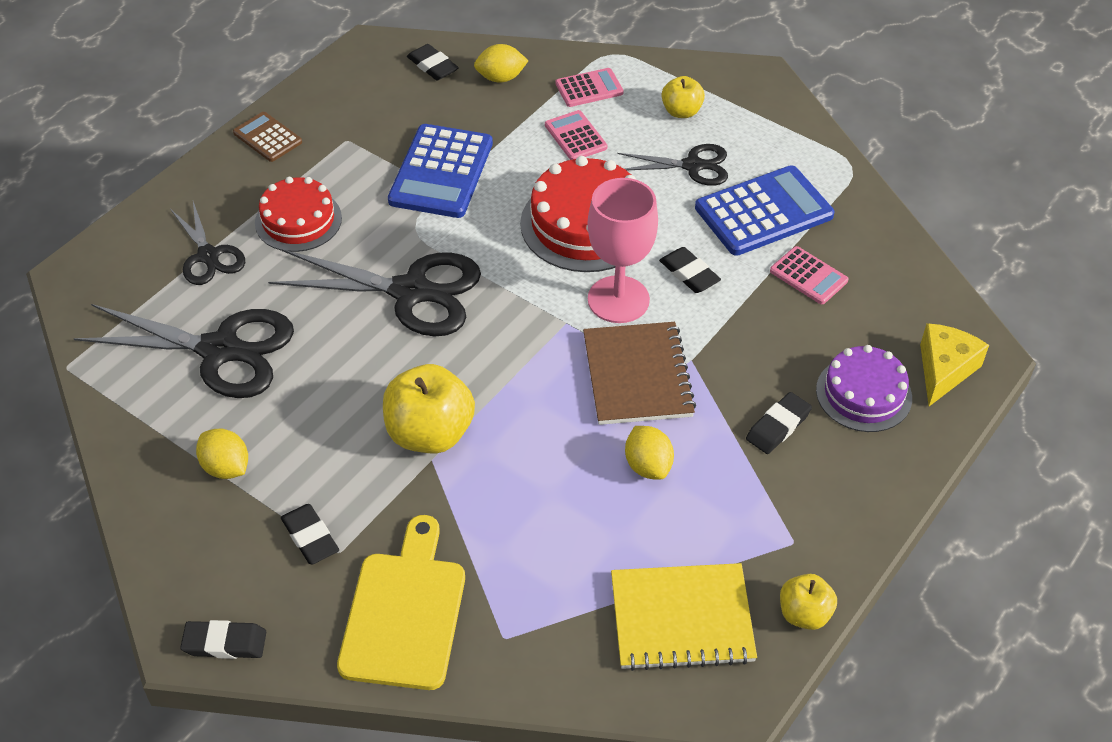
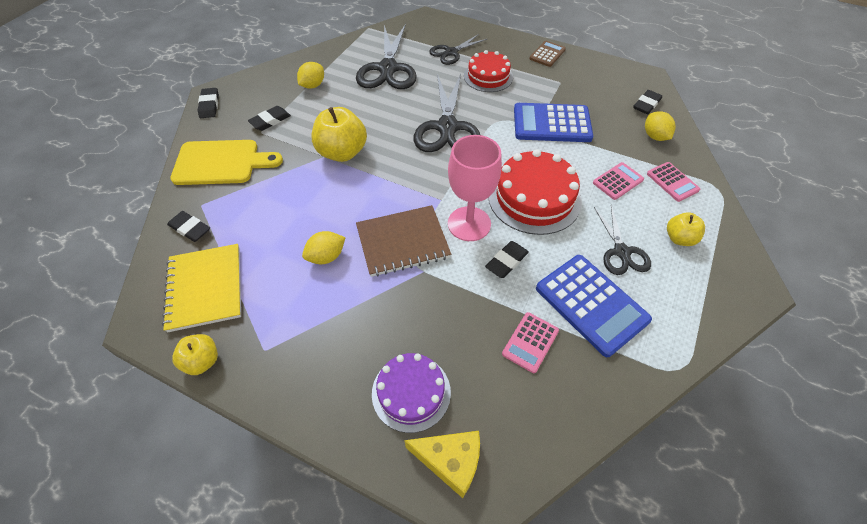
camera: 80 degrees right, 5 degrees up
black eraser [746,392,812,454] -> black eraser moved to [167,211,210,242]

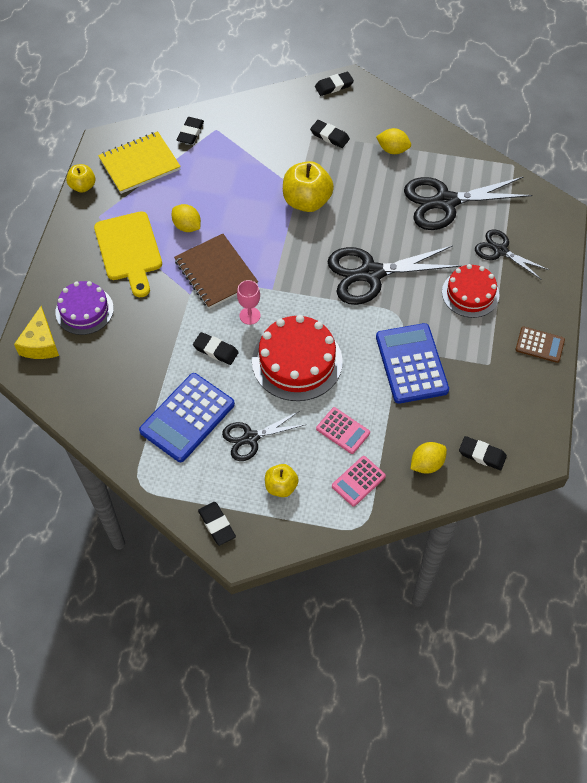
camera: 75 degrees right, 5 degrees up
yellow cutting board [170,140,283,185] -> yellow cutting board moved to [94,211,162,297]
pink goblet [448,135,502,241] -> pink goblet [237,280,261,325], size x0.53
pink calculator [502,312,559,373] -> none
none -> black eraser [198,502,236,546]

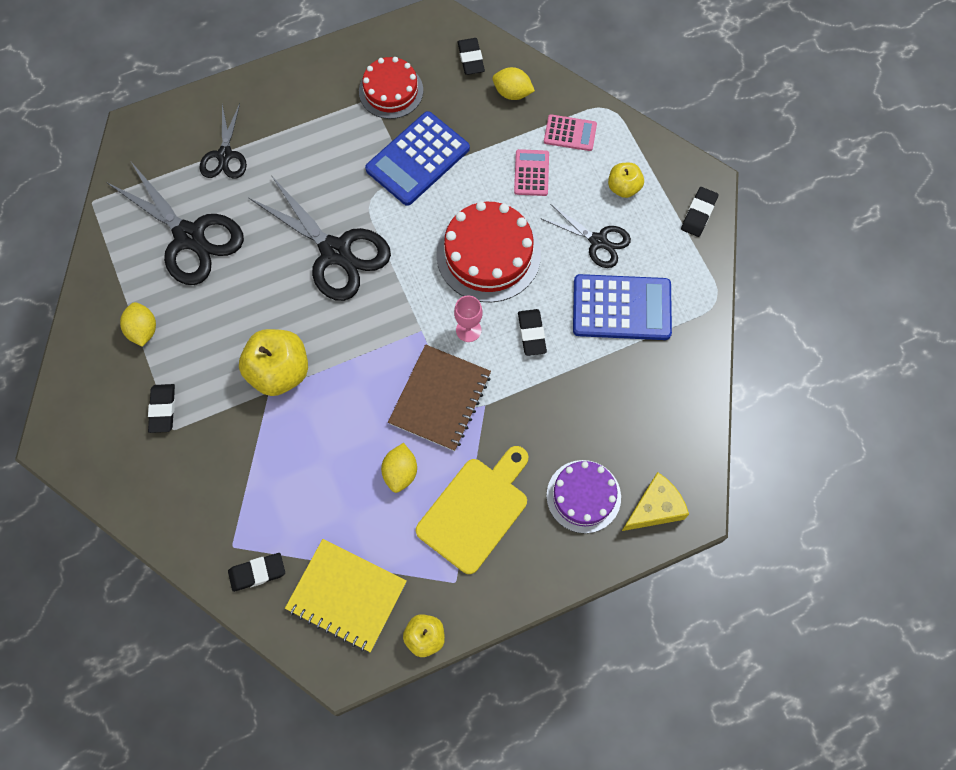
camera: 125 degrees left, 10 degrees up
black eraser [315,72,354,96] -> none
red cake [442,264,499,318] -> red cake moved to [359,57,423,119]
brown calculator [515,326,565,363] -> none

